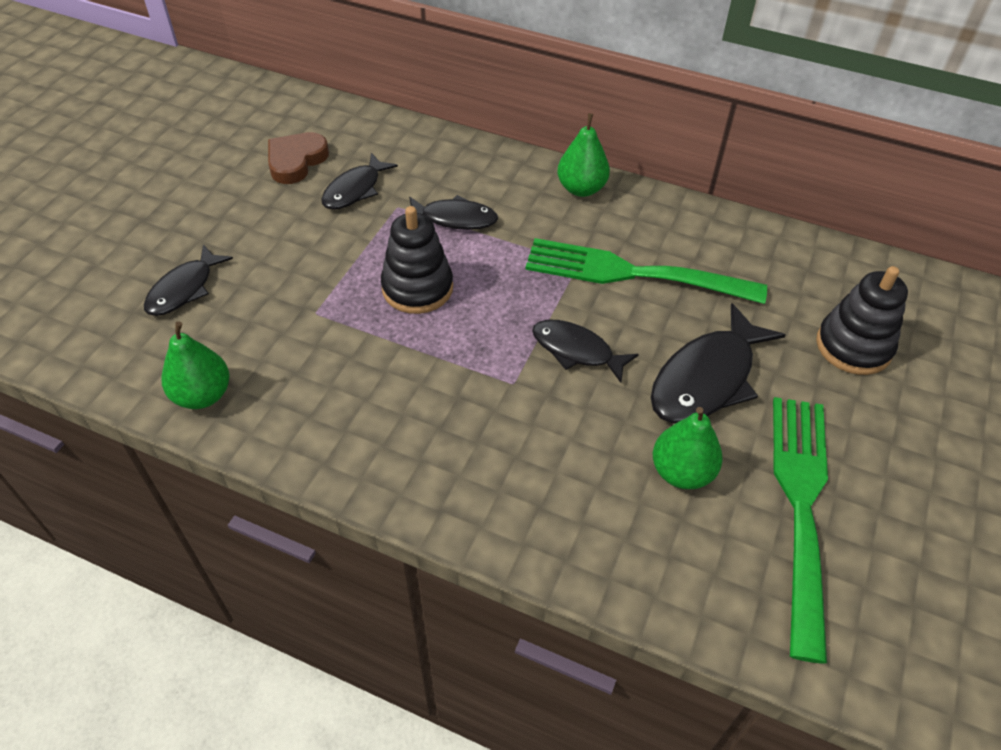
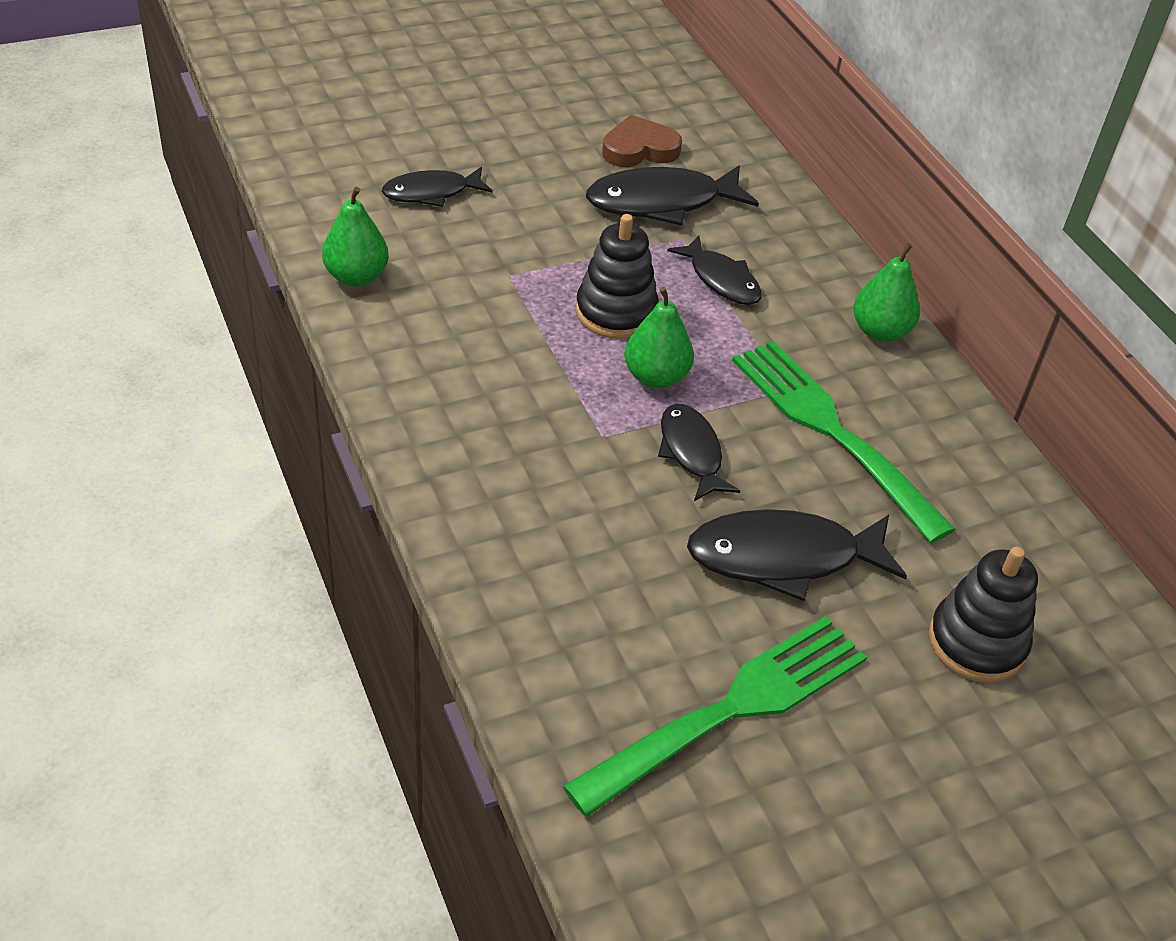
camera: 40 degrees right, 5 degrees down
black fish [321,153,398,210] -> black fish [586,165,759,226], size x1.59
green pear [653,407,723,489] -> green pear moved to [625,287,694,388]

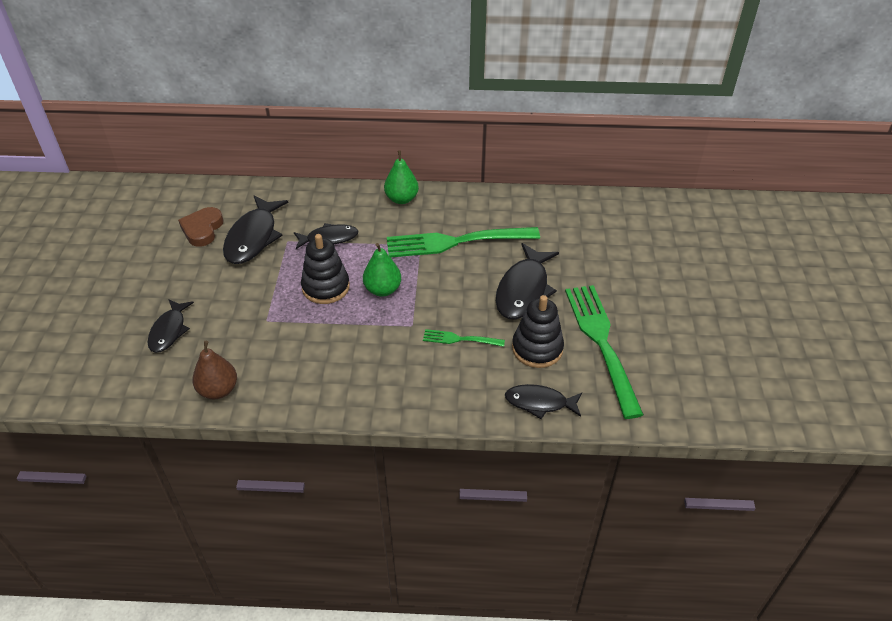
camera: 60 degrees left, 0 degrees up
green pear [322,187,389,286] -> brown pear [192,341,237,399]
black fish [658,404,740,501] -> black fish moved to [505,384,582,419]
black stacking toy [929,547,1038,683] -> black stacking toy moved to [512,295,564,368]
none -> green fork [423,329,505,347]

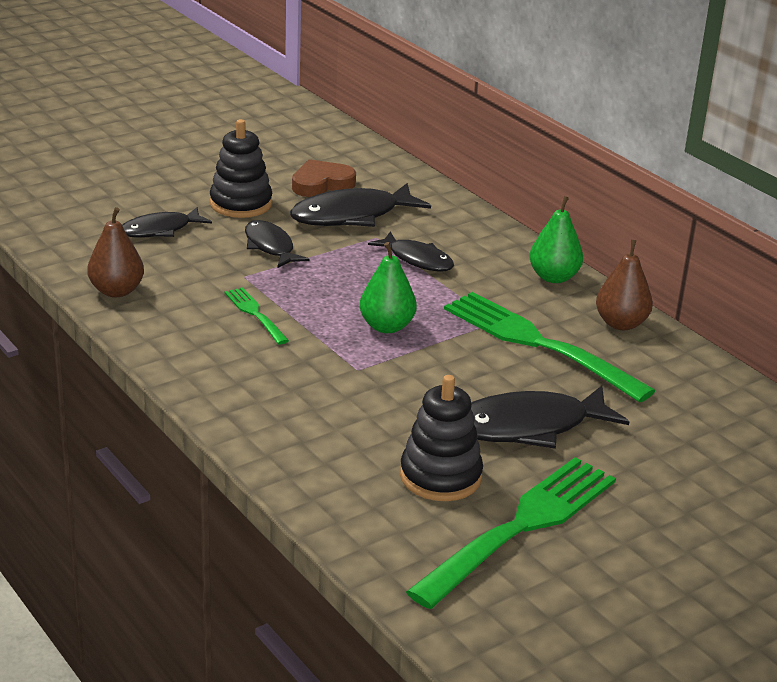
camera: 50 degrees right, 15 degrees down
black stacking toy [301,234,350,304] -> black stacking toy moved to [210,119,272,218]
green fork [423,329,505,347] -> green fork moved to [224,287,289,344]
black fish [505,384,582,419] -> black fish moved to [245,220,310,268]
none -> brown pear [596,240,653,330]

